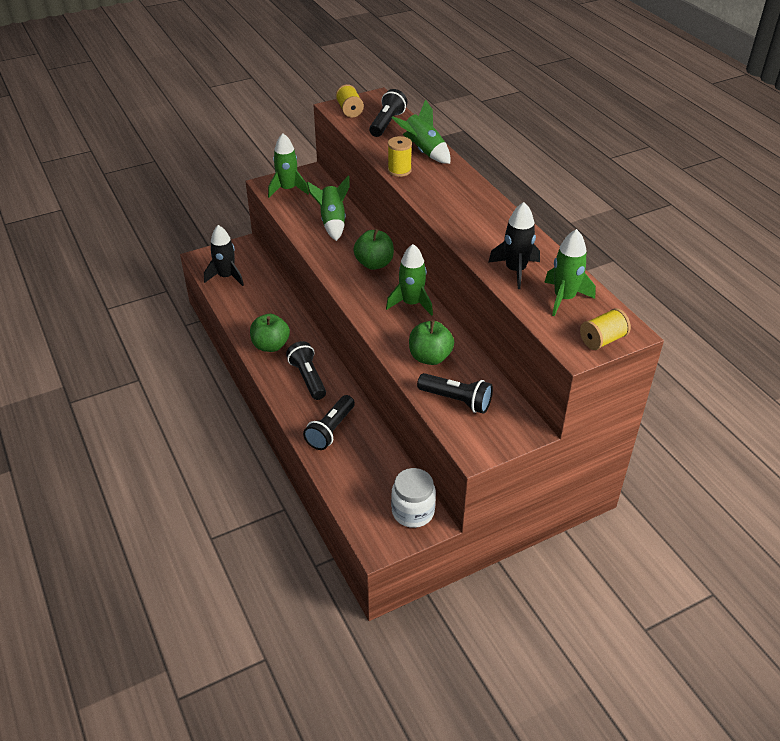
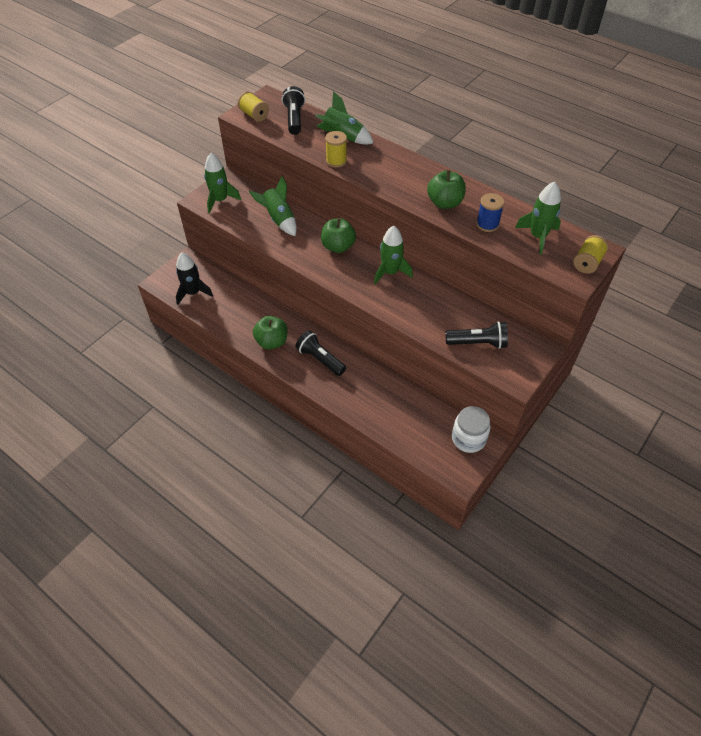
camera: 25 degrees left, 10 degrees up
black flashlight [303,395,355,450] -> none
green apple [409,320,454,365] -> green apple moved to [427,170,466,209]
black rocket [488,202,540,289] -> blue spool [476,193,505,232]

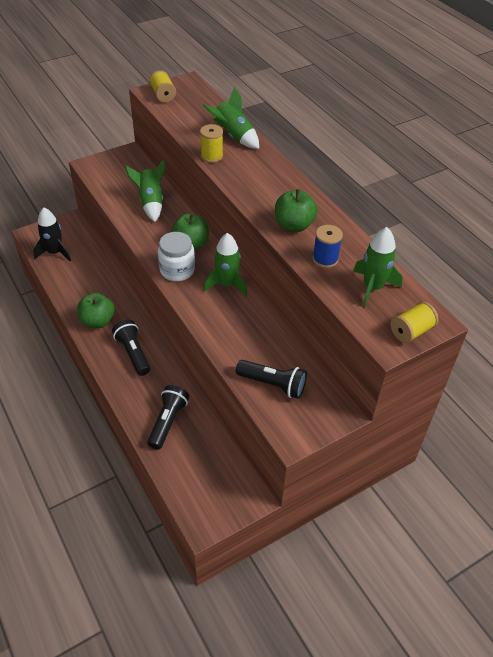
camera: 20 degrees right, 5 degrees down
green rocket [204,153,241,213] -> none
black flashlight [282,86,305,135] -> black flashlight moved to [147,385,189,450]
white jar [452,406,491,453] -> white jar moved to [158,232,195,281]

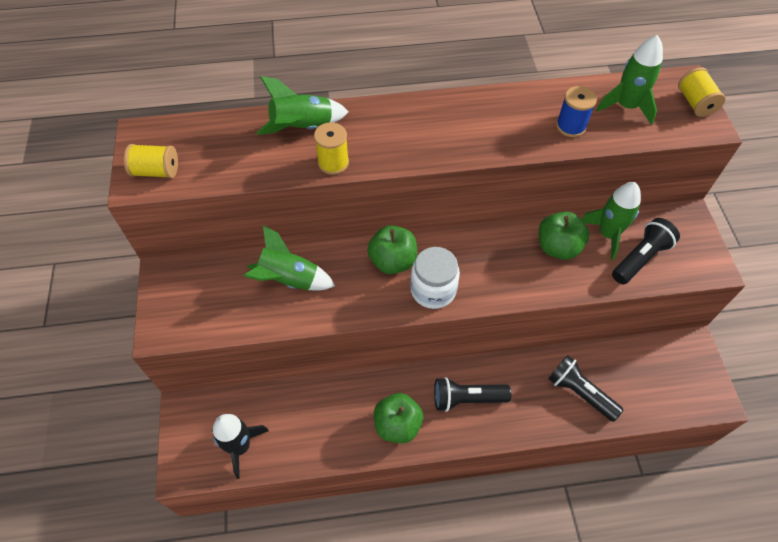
camera: 65 degrees left, 10 degrees up
green rocket [203,233,247,296] -> green rocket moved to [581,182,641,260]
green apple [275,189,317,232] -> green apple moved to [539,212,589,260]

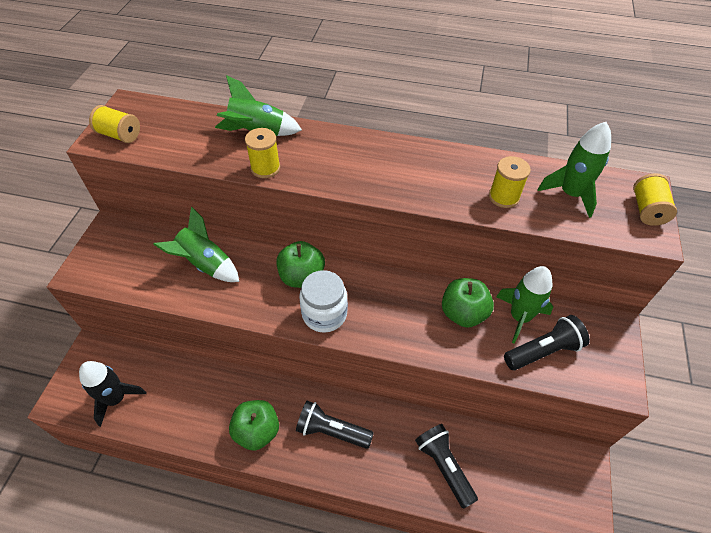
camera: 20 degrees right, 5 degrees down
blue spool [556,86,597,137] -> yellow spool [489,156,531,208]

